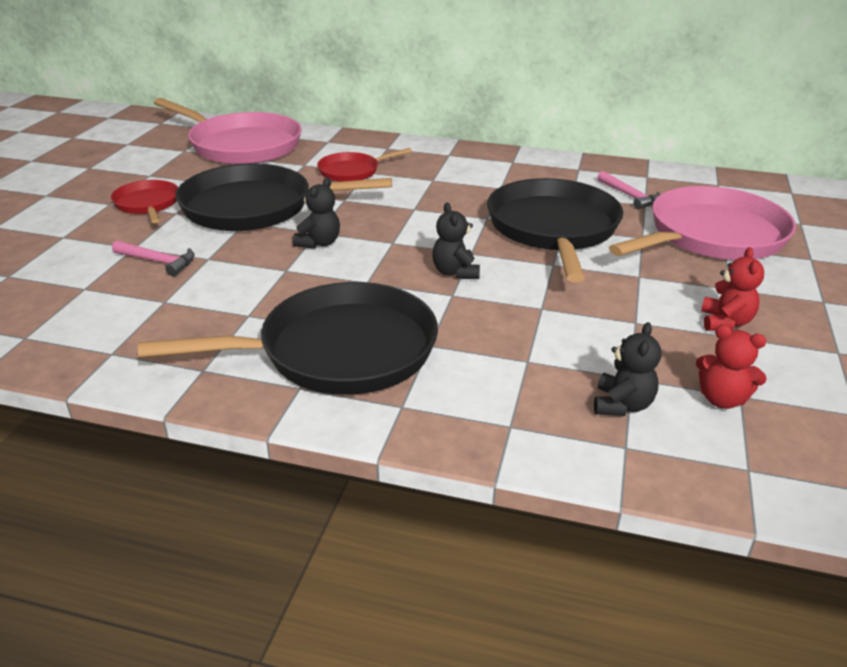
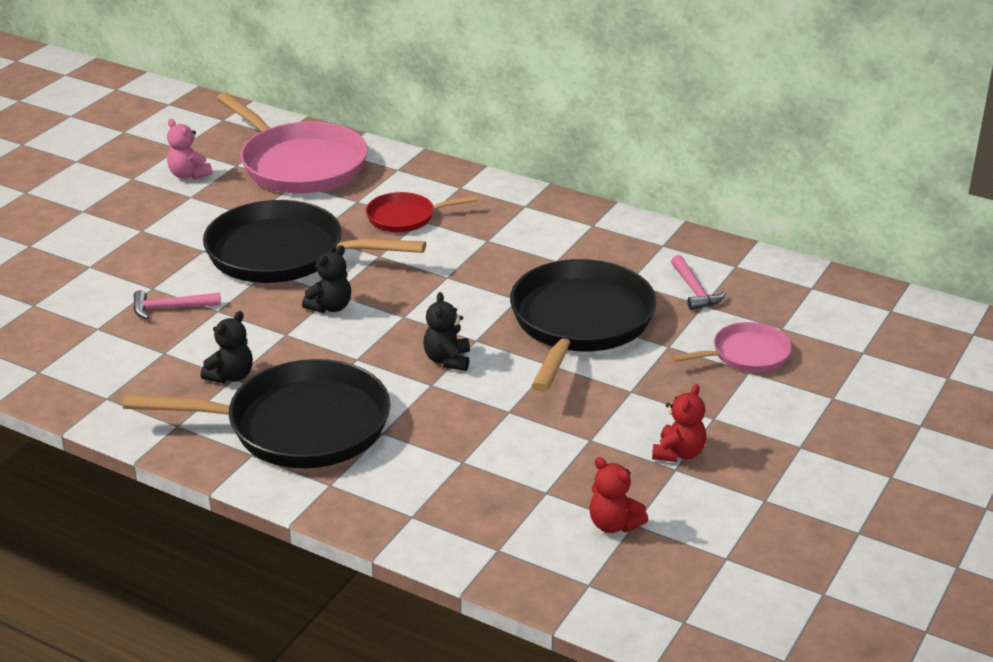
camera: 15 degrees right, 0 degrees up
red pan [111,180,178,223] -> none
pink hammer [112,240,195,277] -> pink hammer turned 135 degrees clockwise [133,290,221,319]
black teddy bear [594,322,661,416] -> black teddy bear moved to [201,311,253,383]
pink pan [609,186,796,260] -> pink pan [672,322,792,372], size x0.51
none -> pink teddy bear [167,119,212,179]

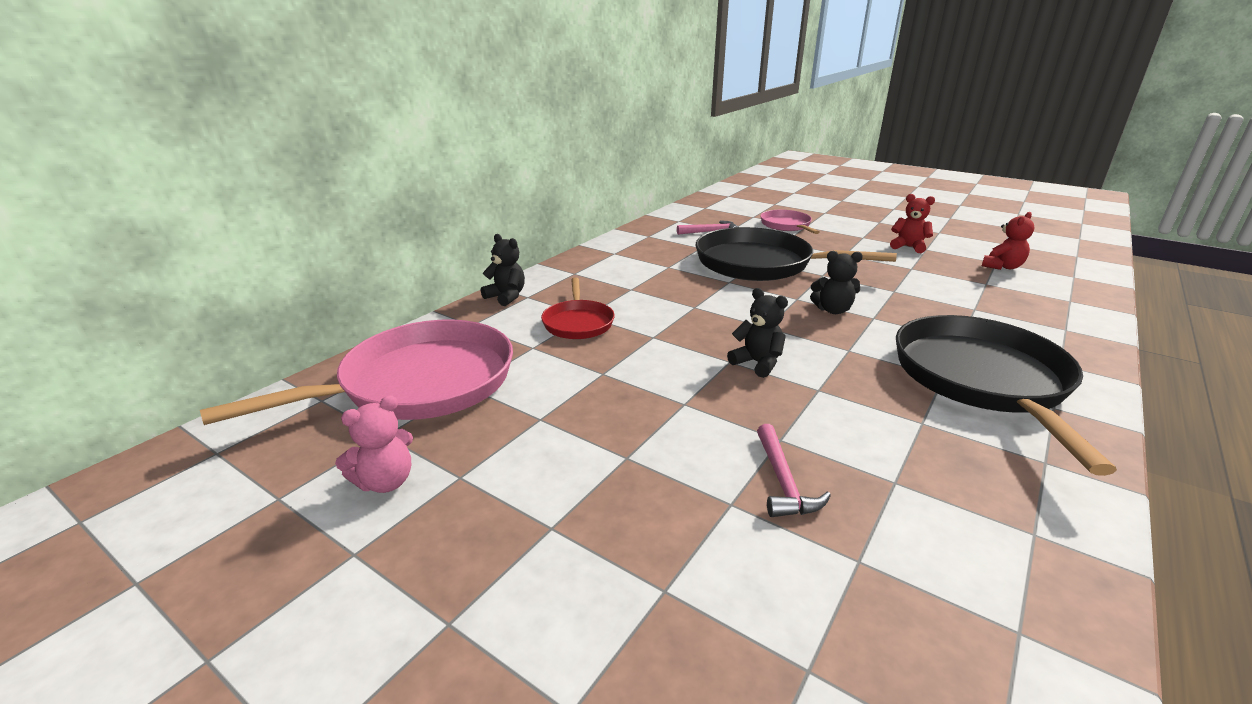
camera: 85 degrees left, 5 degrees down
black teddy bear [201,311,253,383] -> black teddy bear moved to [481,234,525,306]
black pan [203,200,426,283] -> none

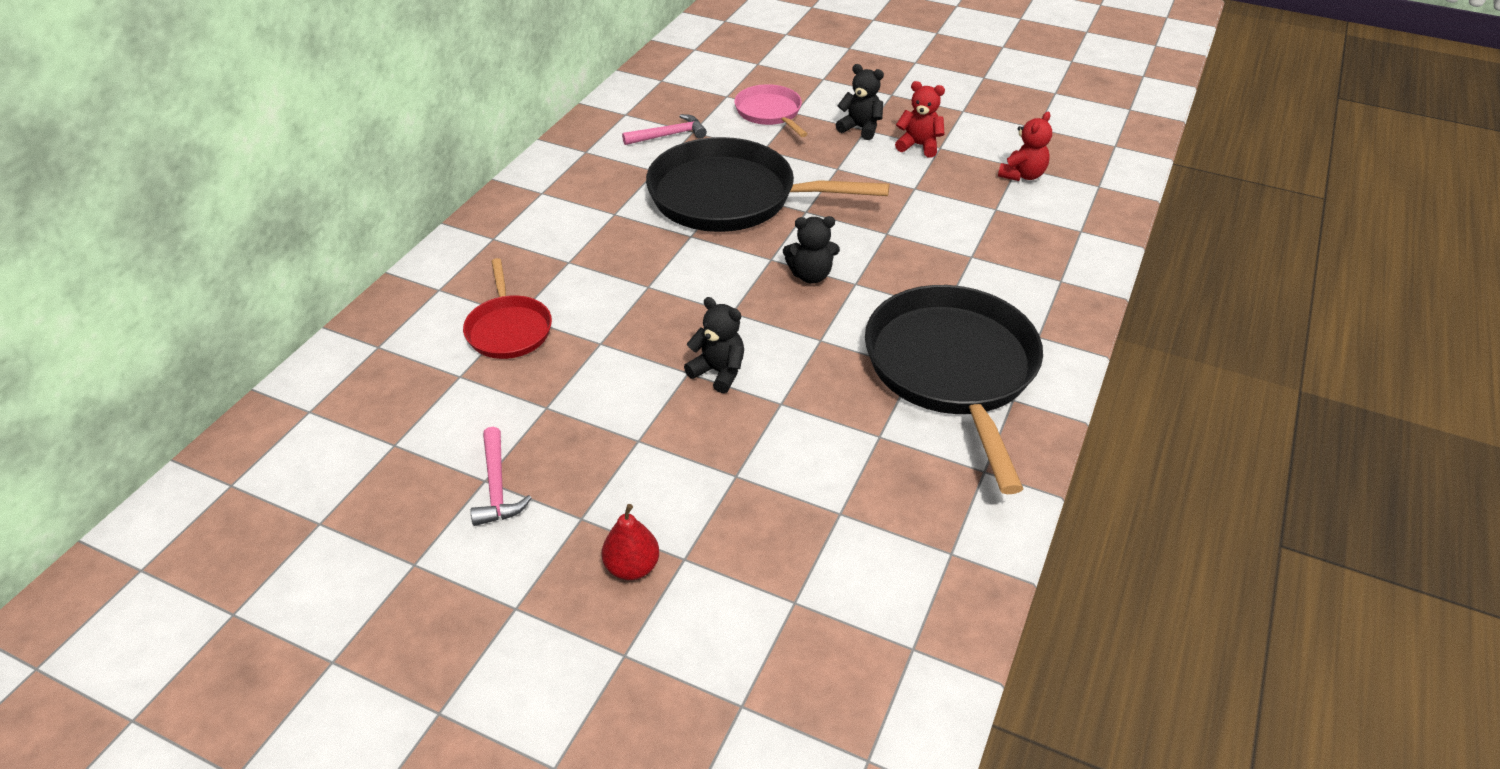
camera: 10 degrees left, 15 degrees up
pink pan [200,319,513,425] -> none
pink teddy bear [335,396,413,493] -> none
black teddy bear [481,234,525,306] -> black teddy bear moved to [836,64,884,140]
pink hammer [757,424,831,517] -> pink hammer moved to [471,427,532,526]
none -> red pear [602,504,659,580]

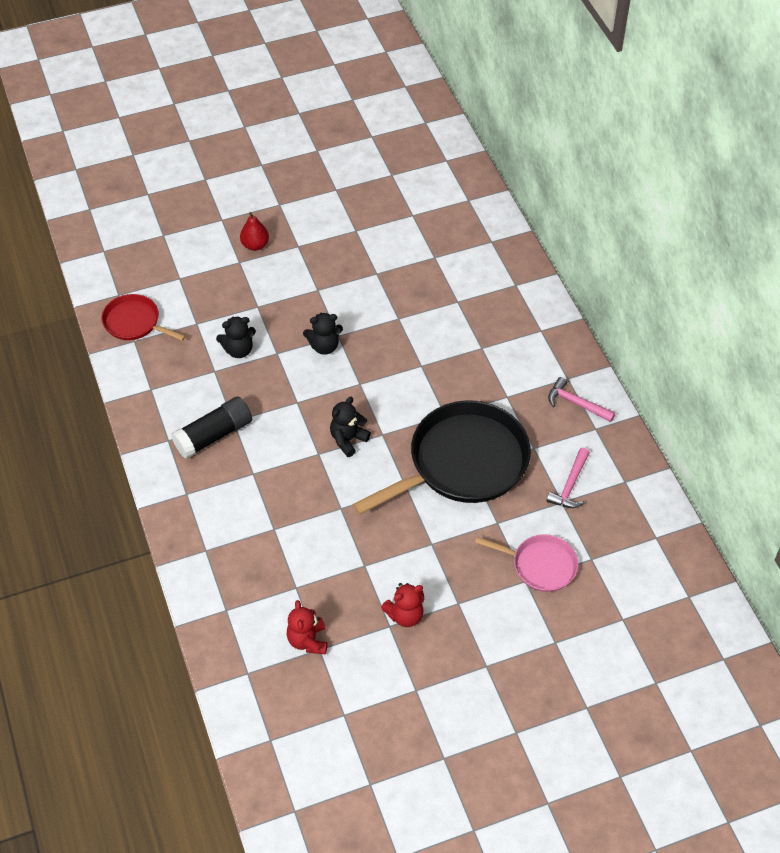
camera: 135 degrees right, 10 degrees up
red pan [463,258,552,359] -> red pan moved to [102,294,186,341]
pink hammer [471,427,532,526] -> pink hammer moved to [548,377,615,422]
black teddy bear [836,64,884,140] -> black teddy bear moved to [216,316,256,358]
black pan [865,285,1043,494] -> black glue stick [171,396,252,459]

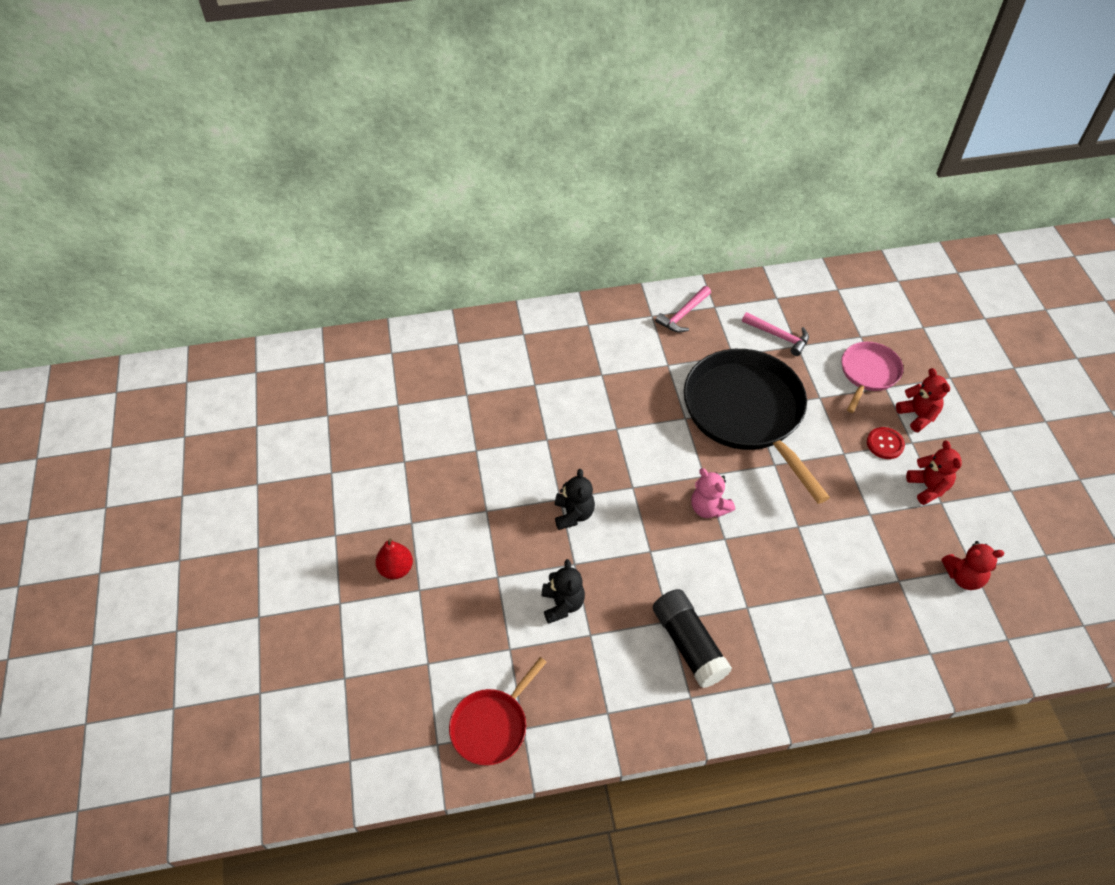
camera: 80 degrees left, 0 degrees up
black teddy bear [330,397,371,457] -> pink teddy bear [691,468,735,518]
none -> red button [867,427,905,459]
none -> red teddy bear [896,368,950,432]

